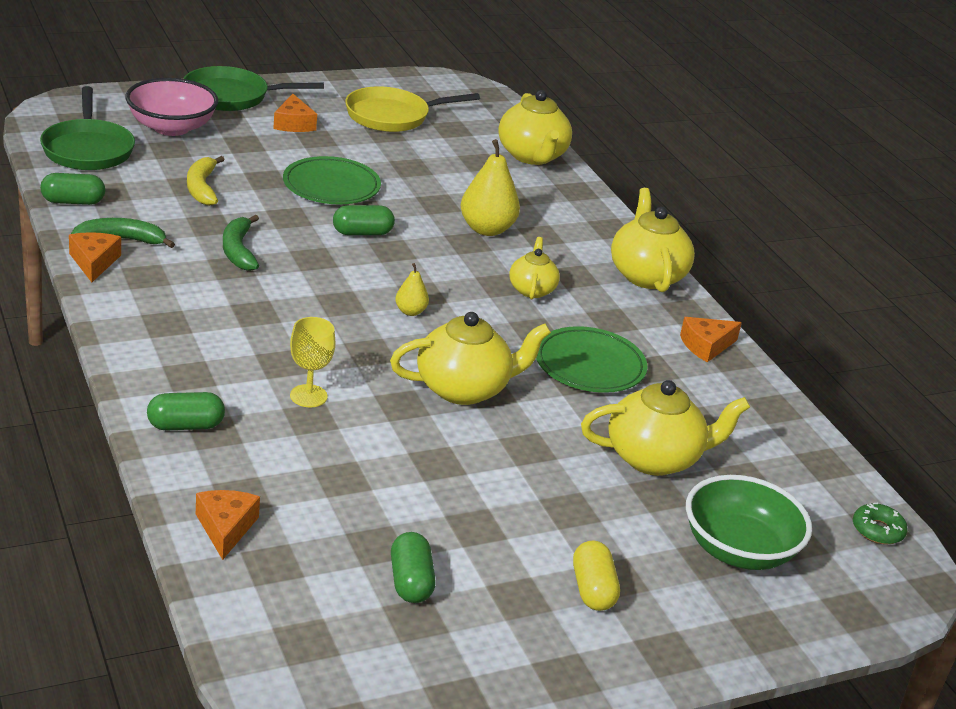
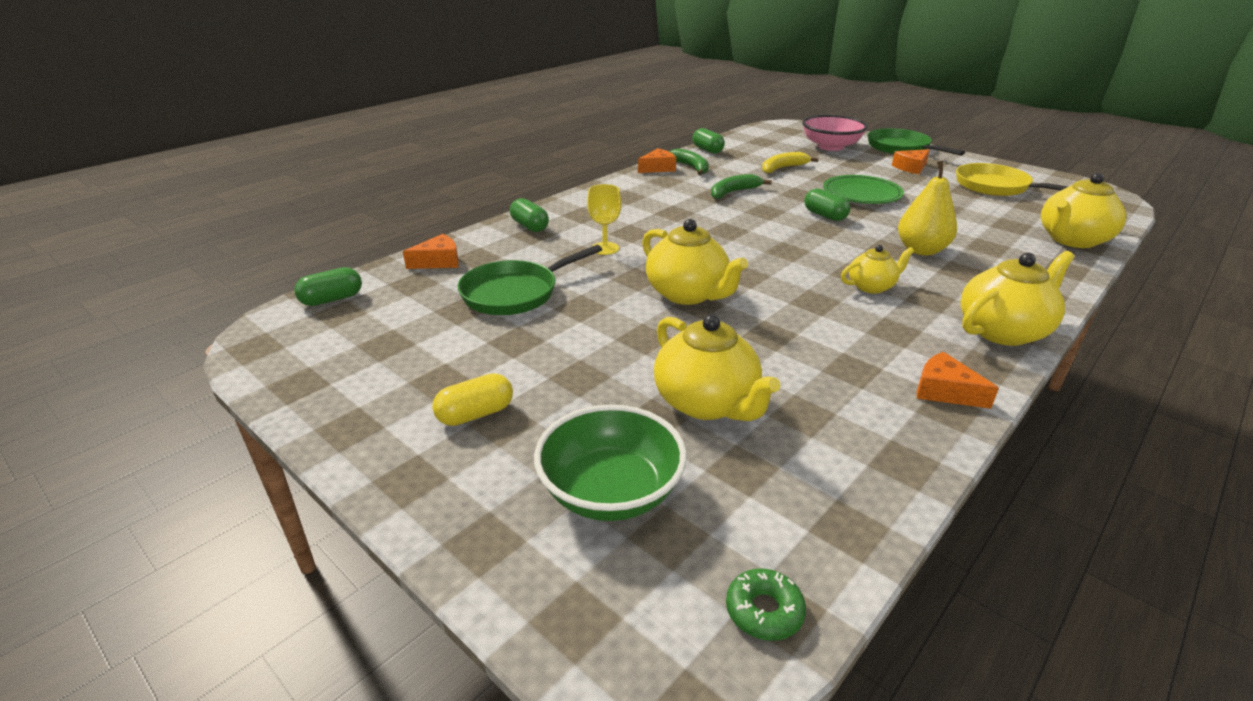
camera: 70 degrees right, 0 degrees up
green pan [40,86,135,170] -> green pan moved to [458,245,602,315]
green capsule [391,532,436,603] -> green capsule moved to [294,267,362,306]
yellow pear [395,263,429,316] -> none
green plate [536,326,647,393] -> none

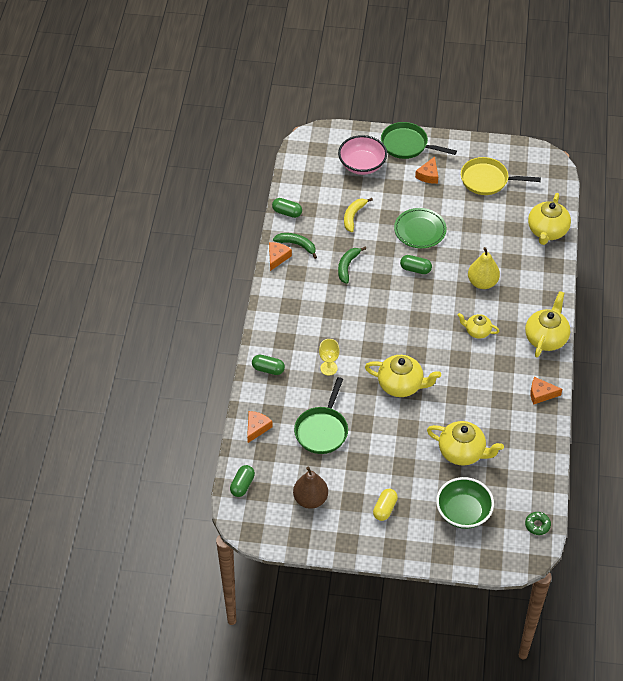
camera: 35 degrees left, 20 degrees up
yellow teapot [841,245,914,294] -> yellow teapot turned 105 degrees counterclockwise [458,313,499,339]
none -> brown pear [293,467,328,509]

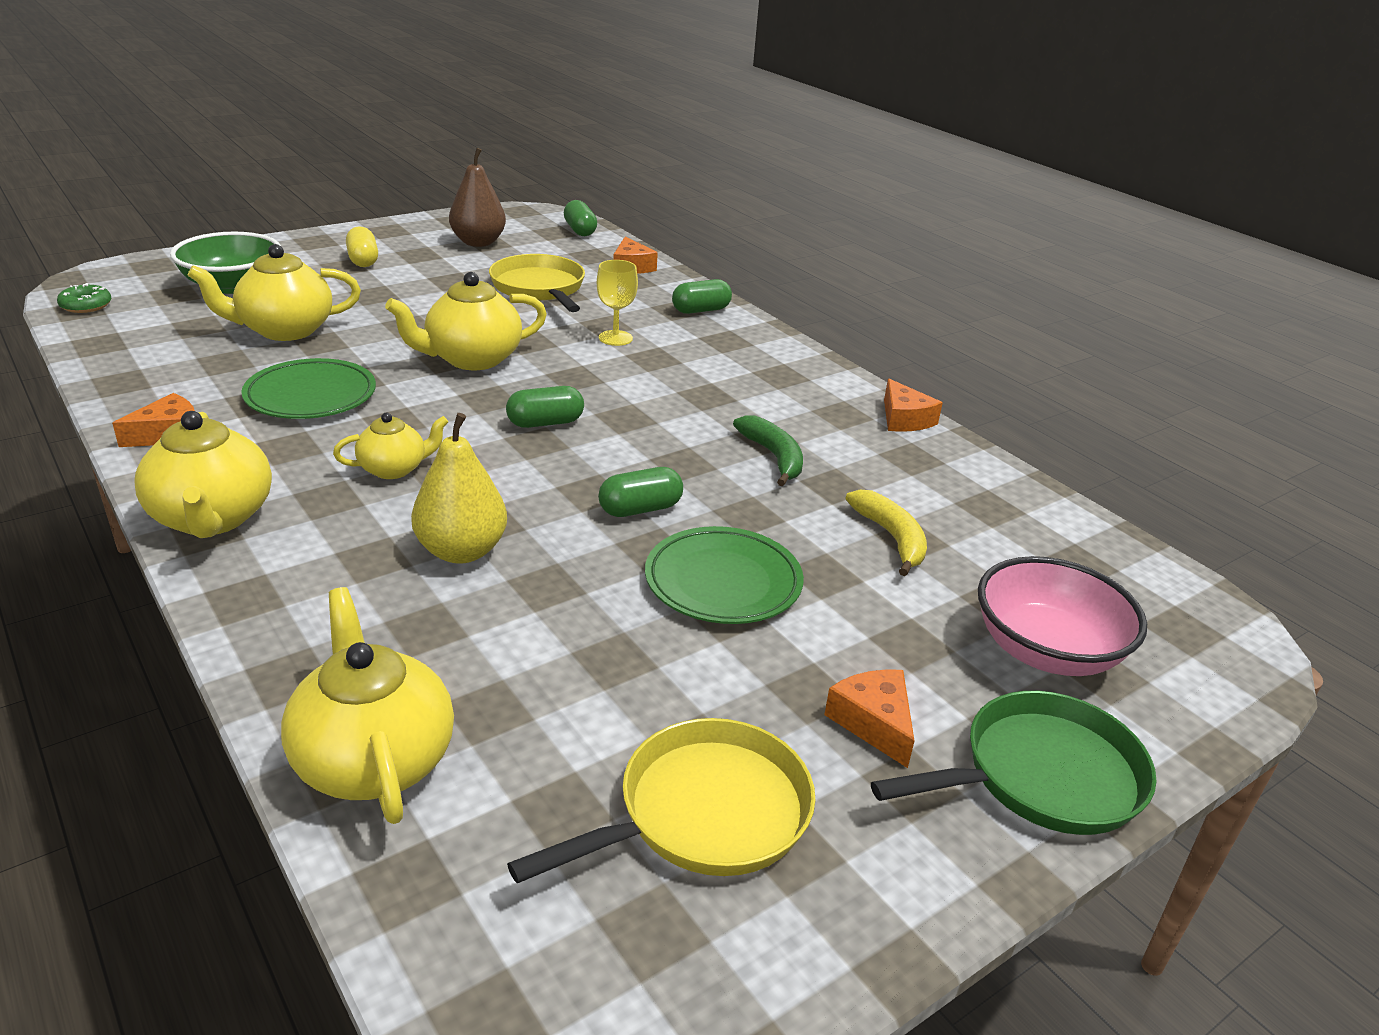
camera: 135 degrees right, 20 degrees down
green capsule [272,198,302,218] -> green capsule moved to [506,386,584,428]
green banana [273,233,317,259] -> none
green pan [294,377,348,454] -> yellow pan [489,254,585,312]
none -> green plate [241,358,376,419]

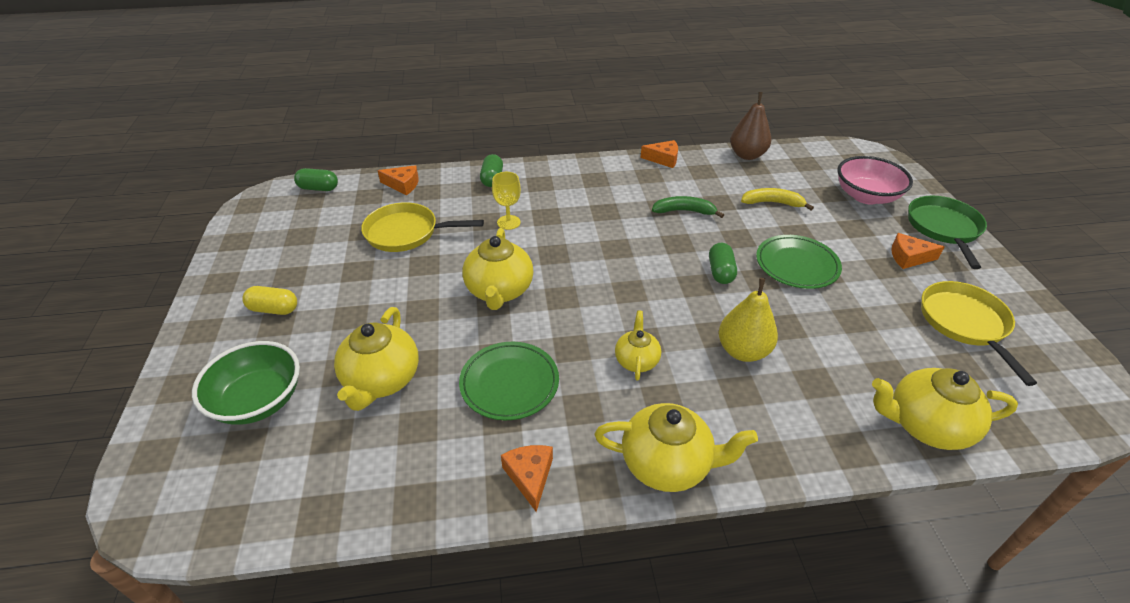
camera: 60 degrees left, 10 degrees up
green donut [57,283,111,313] -> none
brown pear [449,148,506,247] -> brown pear moved to [730,92,771,160]
green capsule [506,386,584,428] -> none

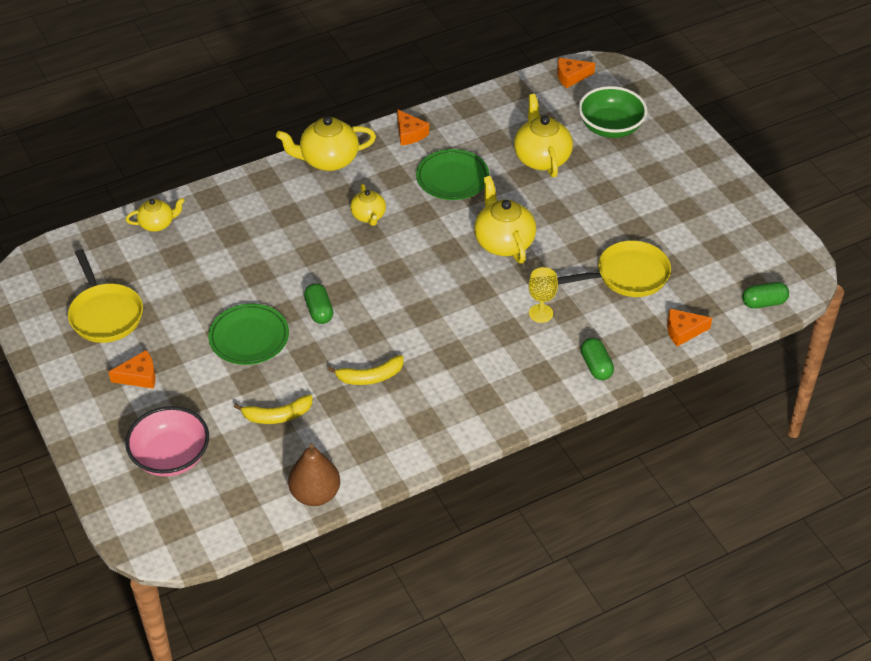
camera: 160 degrees right, 5 degrees up
yellow capsule [242,286,297,315] -> none
orange cheese [641,140,678,168] -> orange cheese moved to [557,58,595,88]
green banana [652,196,724,218] -> yellow banana [327,355,404,385]
yellow pear [719,278,778,362] -> none
yellow teapot [872,368,1018,450] -> yellow teapot [126,198,185,232], size x0.59
green pan [908,196,987,269] -> none

